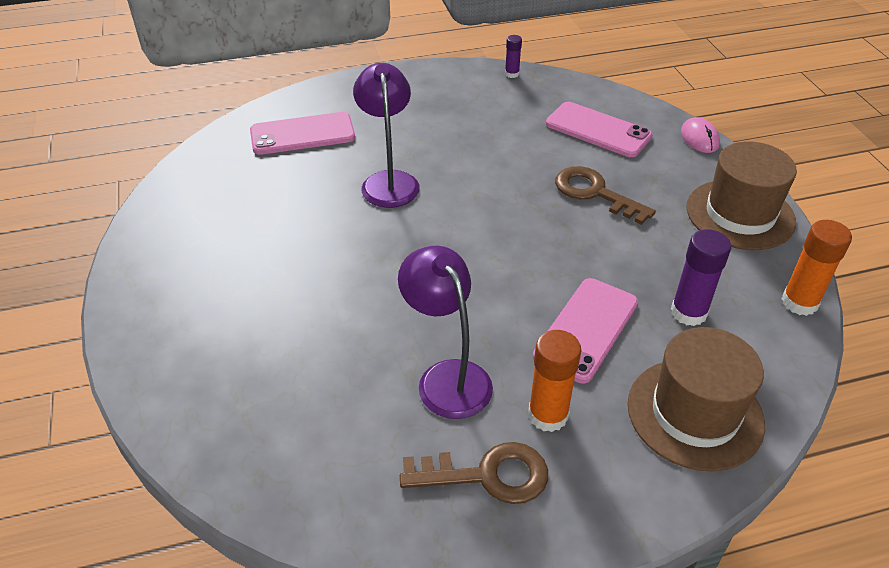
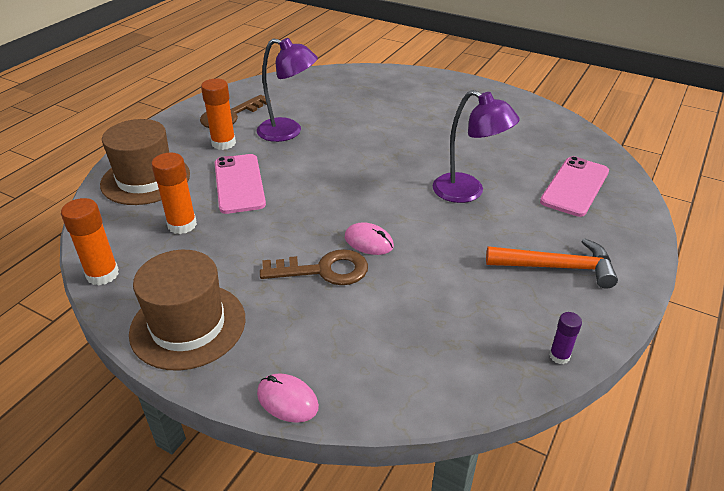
camera: 135 degrees right, 5 degrees down
pink phone [546,102,653,157] -> none
purple glue stick [671,229,731,326] -> orange glue stick [151,153,197,234]
none -> pink mouse [345,222,394,255]
none -> orange hammer [486,238,618,289]

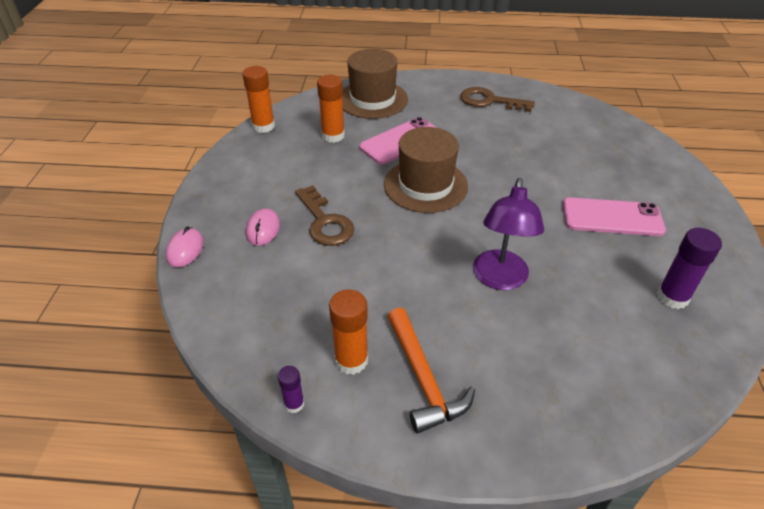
camera: 65 degrees right, 5 degrees up
brown hat [129,250,245,371] -> brown hat moved to [384,127,468,213]
orange glue stick [201,79,236,150] -> orange glue stick moved to [329,289,368,375]
purple lamp [257,38,318,142] -> none
pink mouse [345,222,394,255] -> pink mouse moved to [246,208,280,246]
pink phone [540,156,609,217] -> pink phone moved to [563,197,666,236]
none -> purple glue stick [657,228,722,309]

